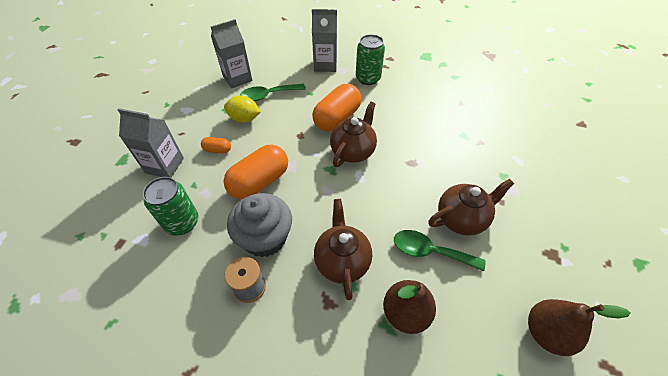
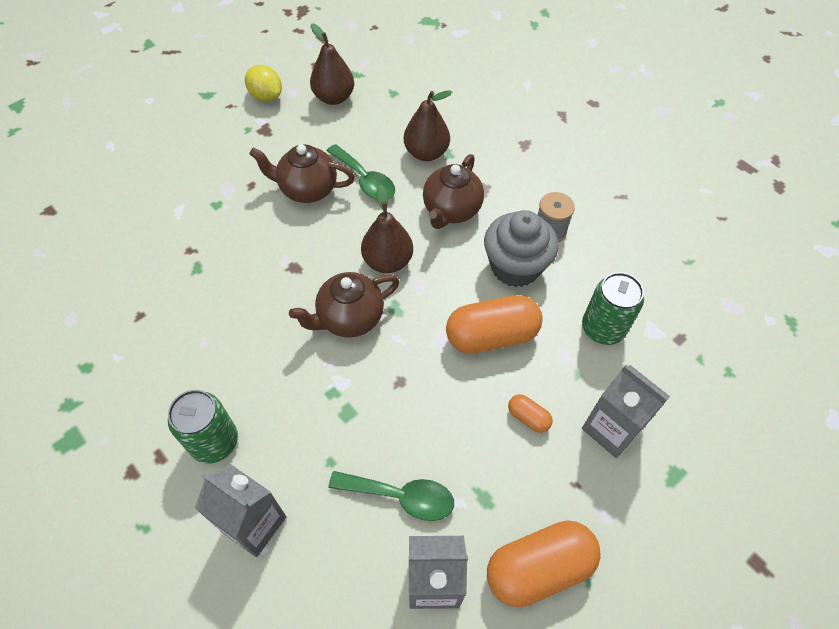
camera: 150 degrees left, 5 degrees up
yellow lemon [224,95,261,123] -> yellow lemon moved to [245,65,282,102]
orange capsule [312,84,362,131] -> orange capsule moved to [487,520,601,607]
none -> brown pear [361,185,413,273]

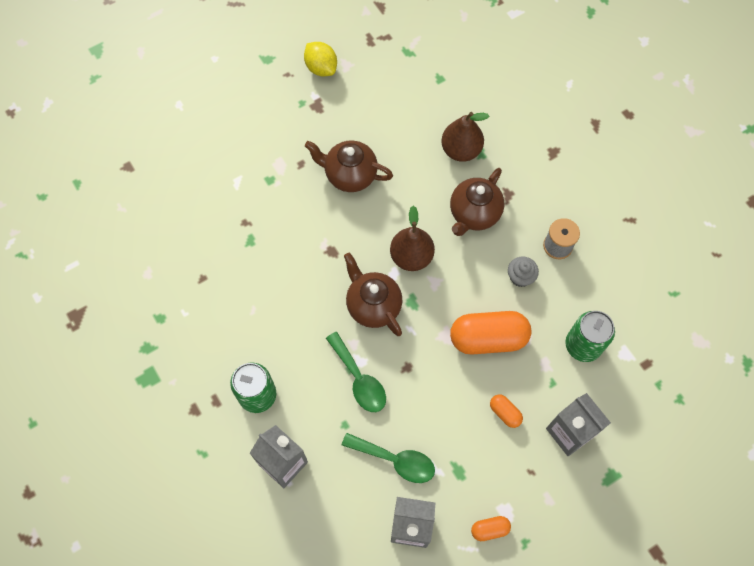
camera: 10 degrees right, 10 degrees up
brown teapot [289,272,400,338] -> brown teapot turned 75 degrees clockwise [344,253,402,336]
brown pear [310,23,354,105] -> none
green spoon [327,144,395,199] -> green spoon moved to [326,332,386,412]
grey cupcake [484,210,558,287] -> grey cupcake [508,257,539,287], size x0.50
orange capsule [487,520,601,607] -> orange capsule [471,516,511,541], size x0.46

